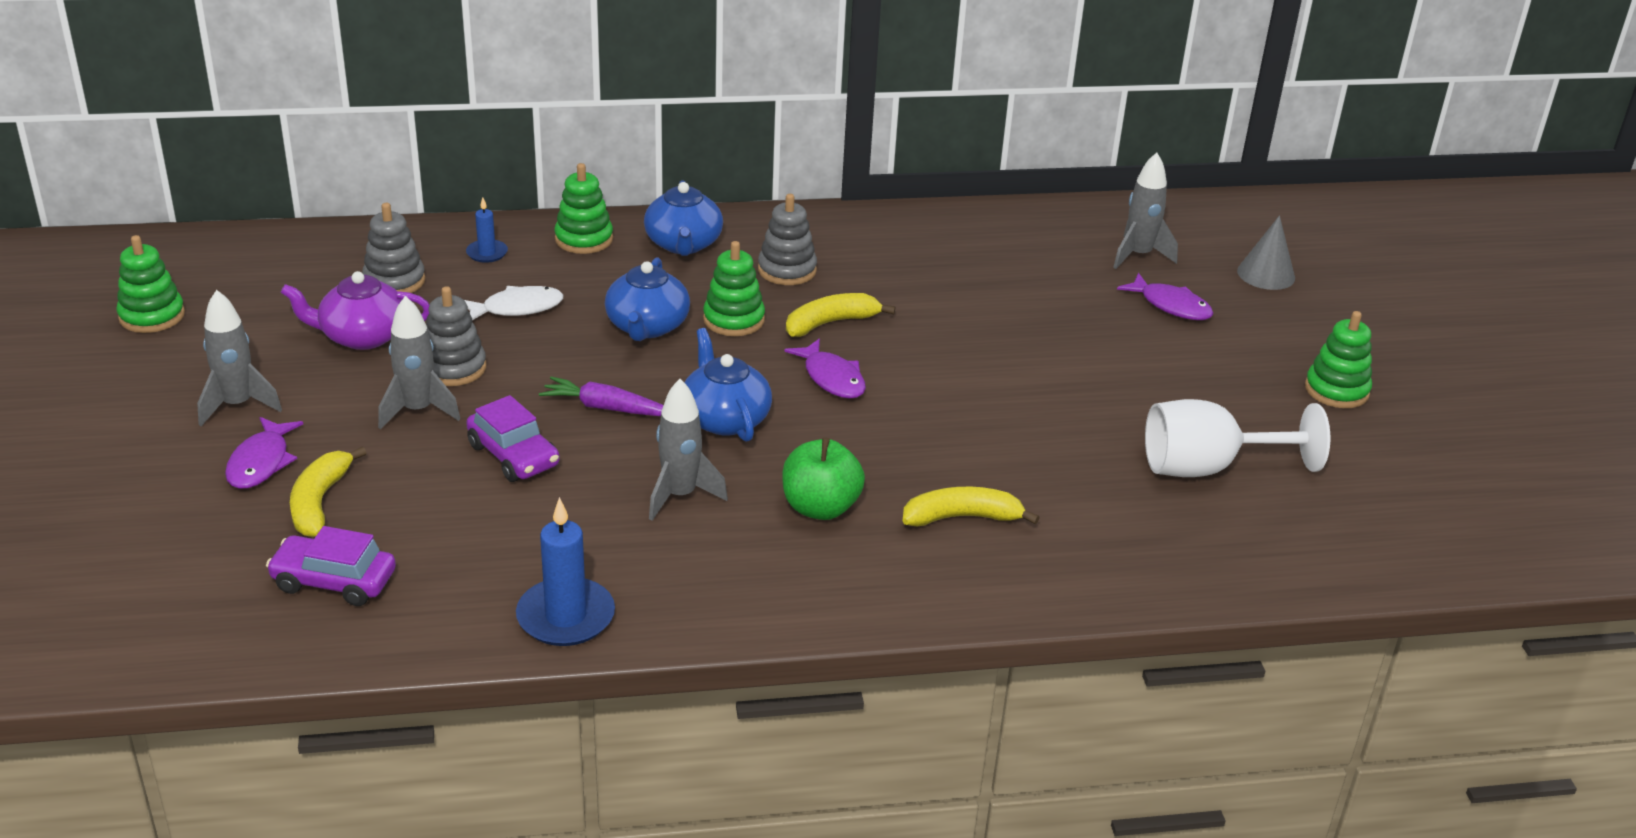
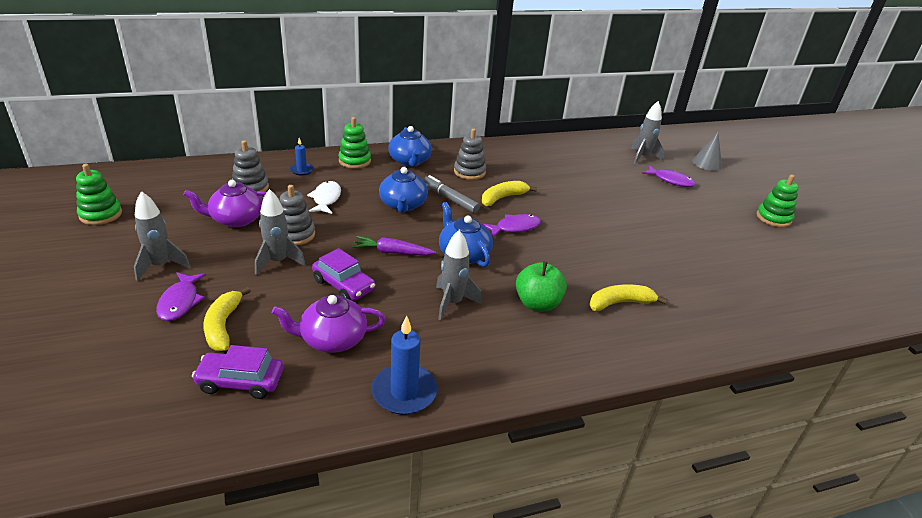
camera: 10 degrees left, 0 degrees up
white fish [464,286,563,320] -> white fish turned 60 degrees counterclockwise [307,181,341,214]
green stacking toy [703,241,765,336] -> grey marker [423,175,480,213]
purple fish [784,338,866,399] -> purple fish turned 75 degrees counterclockwise [482,214,541,238]
white goblet [1145,399,1330,477] -> none
none -> purple teapot [272,295,386,353]

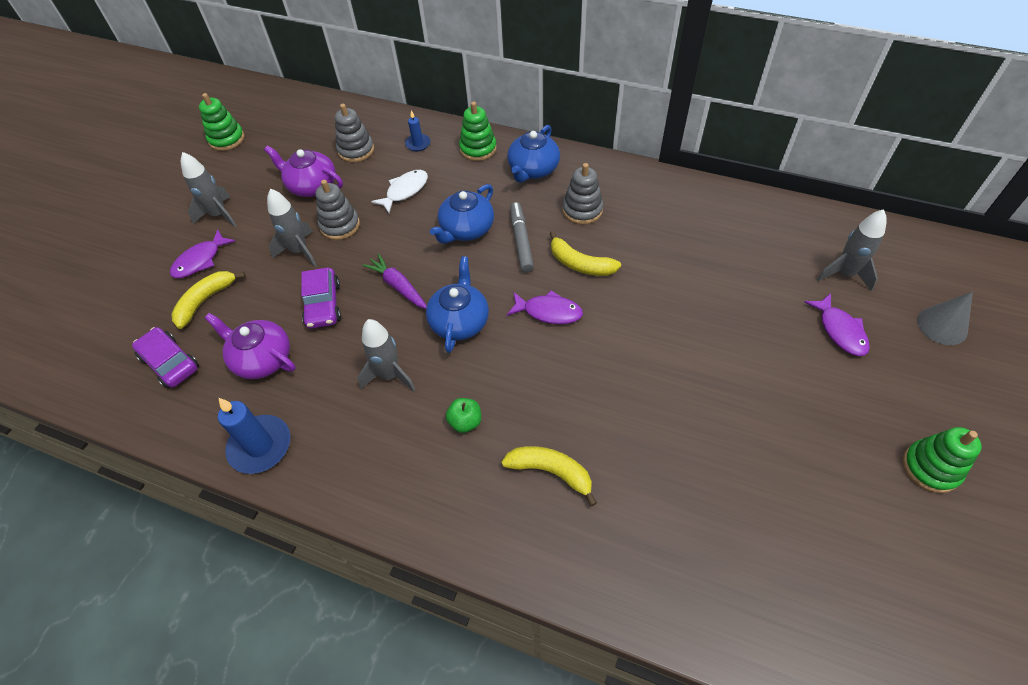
camera: 45 degrees right, 20 degrees up
yellow banana [482,181,537,206] -> yellow banana turned 150 degrees counterclockwise [549,231,621,276]
green apple [516,261,567,311] -> green apple [446,398,481,433], size x0.61

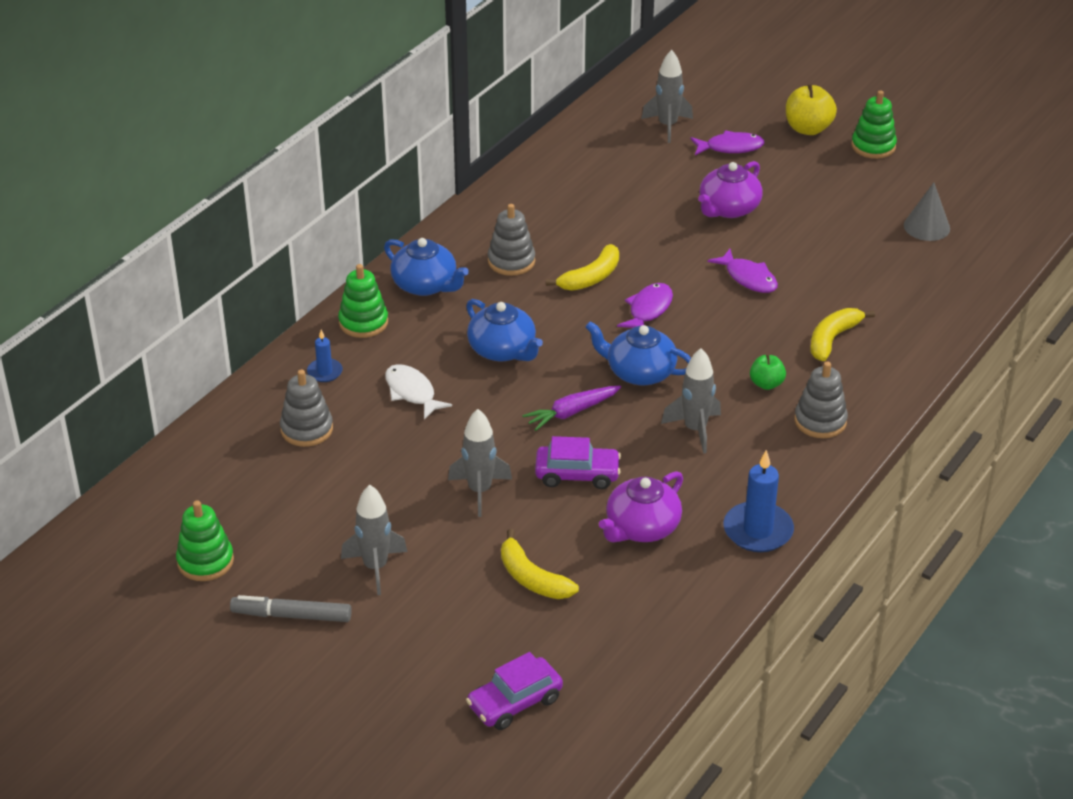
camera: 80 degrees left, 15 degrees down
purple car [132,327,199,389] -> purple car moved to [466,652,563,730]
purple fish [170,229,235,278] -> purple fish moved to [708,249,778,293]
purple teapot [264,145,343,197] -> purple teapot moved to [698,161,763,218]
grey stacking toy [316,180,360,240] -> grey stacking toy moved to [794,362,848,438]
grey marker [510,202,534,272] -> grey marker moved to [230,595,352,622]
grey cone [917,292,973,345] -> grey cone moved to [904,182,950,241]
none -> yellow apple [786,83,837,135]

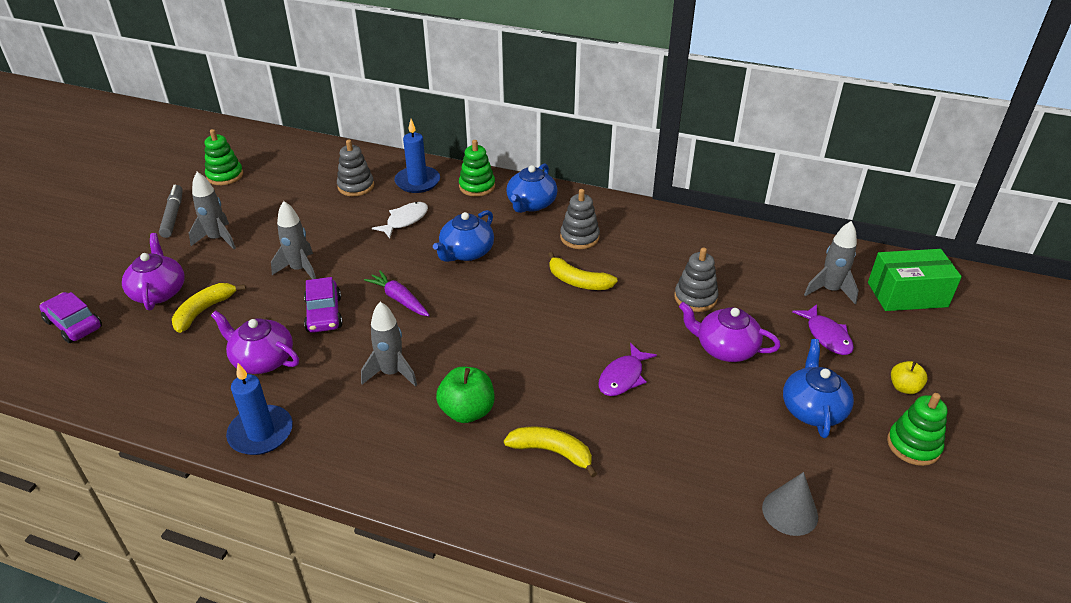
camera: 75 degrees right, 0 degrees up
blue candle [307,330,343,382] -> blue candle [394,119,440,193], size x1.81
blue teapot [585,321,691,385] -> blue teapot moved to [783,339,854,438]
purple fish [617,283,673,328] -> none
green apple [750,354,786,390] -> green apple [436,367,494,423], size x1.65
yellow apple [786,83,837,135] -> yellow apple [891,361,927,394], size x0.61
grey stacking toy [794,362,848,438] -> grey stacking toy moved to [674,248,719,312]
none -> purple teapot [122,233,185,310]
none -> green box [868,249,962,311]

